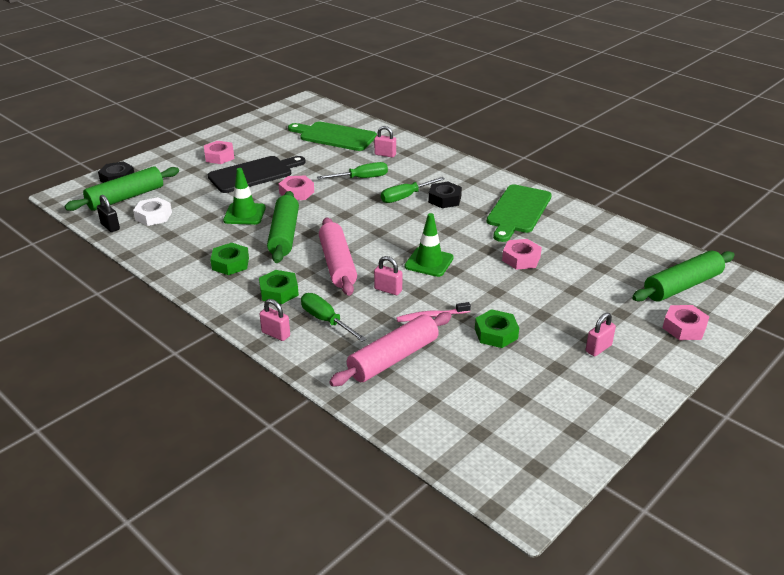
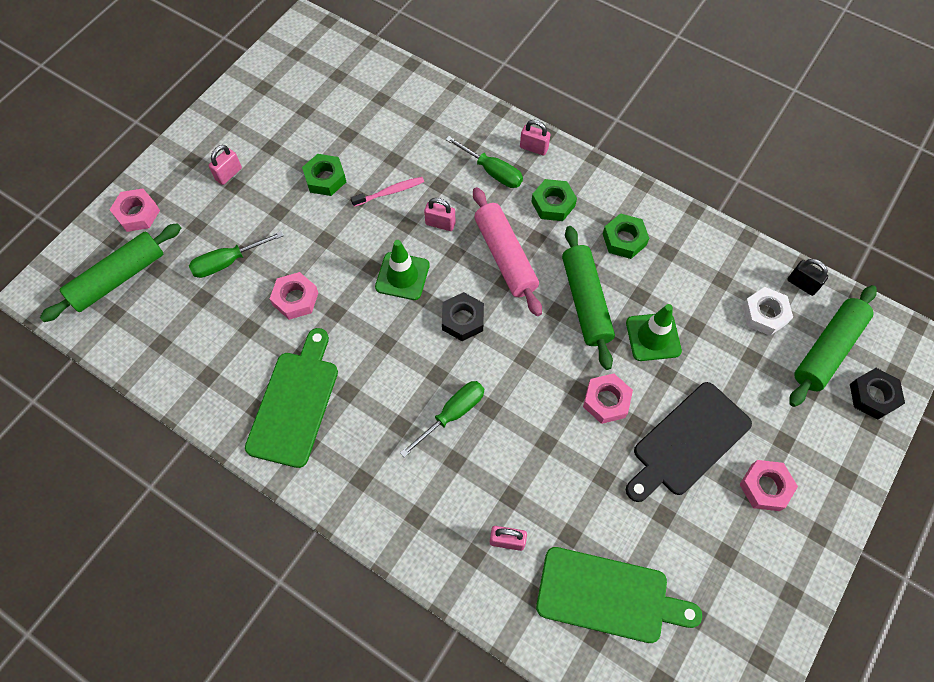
camera: 170 degrees right, 30 degrees up
green screwdriver [317,162,388,179] -> green screwdriver moved to [189,231,284,278]
pink rolling pin [329,312,452,386] -> none
black nut [428,181,462,208] -> black nut moved to [442,292,484,341]

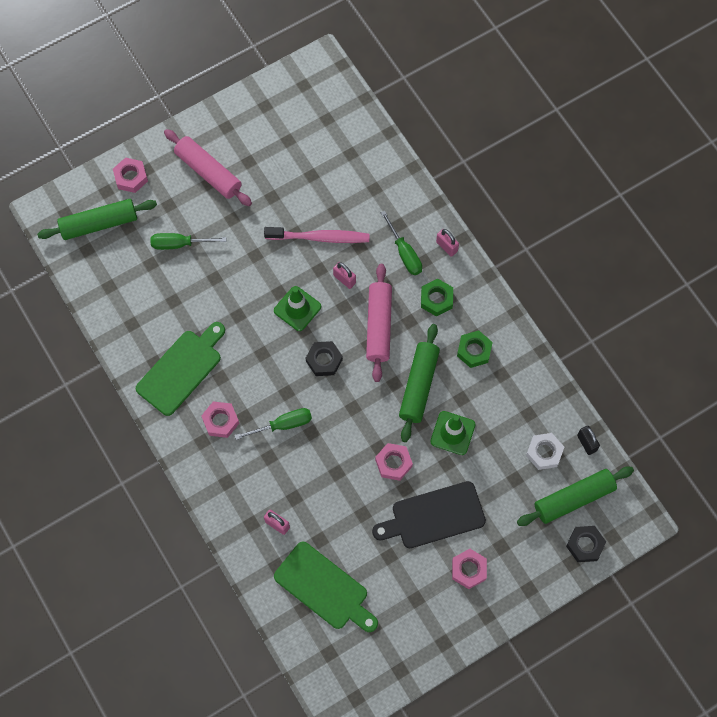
camera: 25 degrees right, 5 degrees up
pink padlock [208,145,242,185] -> pink rolling pin [164,129,252,206]
pink nut [270,272,318,320] -> pink nut moved to [201,401,239,438]
green nut [302,154,346,196] -> none
pink toothbrush [351,177,424,207] -> pink toothbrush [264,227,370,243], size x1.69

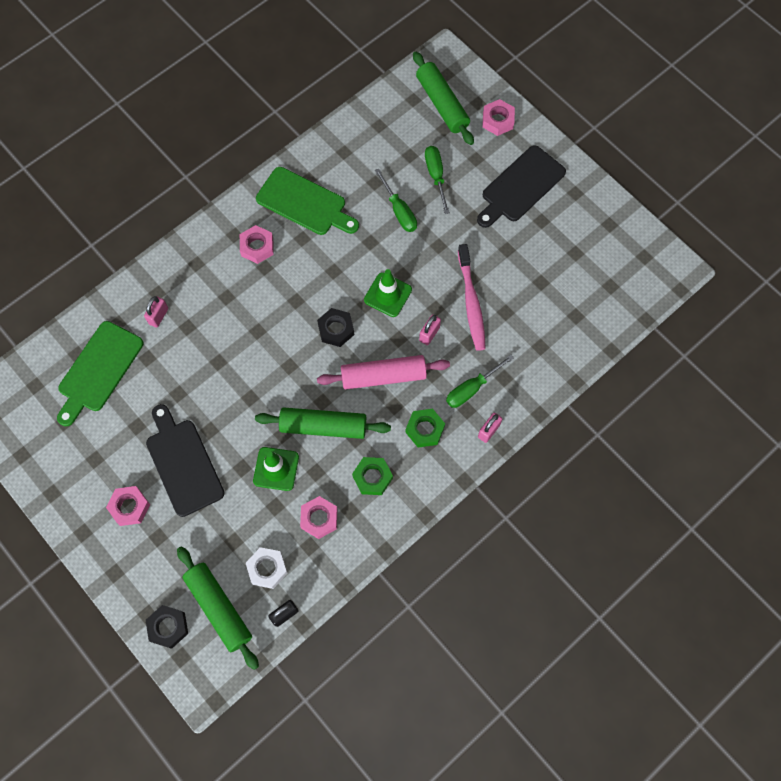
camera: 80 degrees right, 0 degrees up
pink rolling pin [164,129,252,206] -> black cutting board [477,145,566,228]
green screwdriver [235,408,312,440] -> green screwdriver moved to [375,169,417,232]
pink nut [375,443,413,481] -> pink nut moved to [300,496,337,539]

